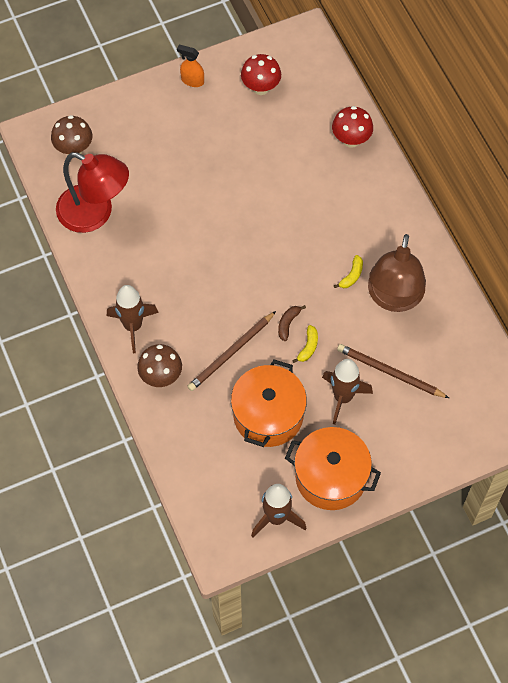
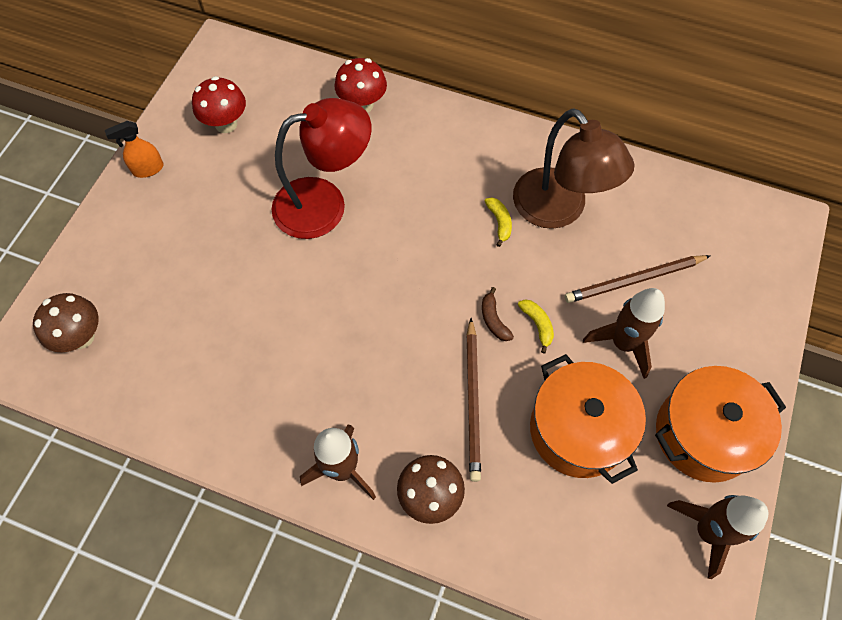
camera: 45 degrees left, 0 degrees up
red lamp [56,152,129,233] -> red lamp moved to [271,98,371,239]

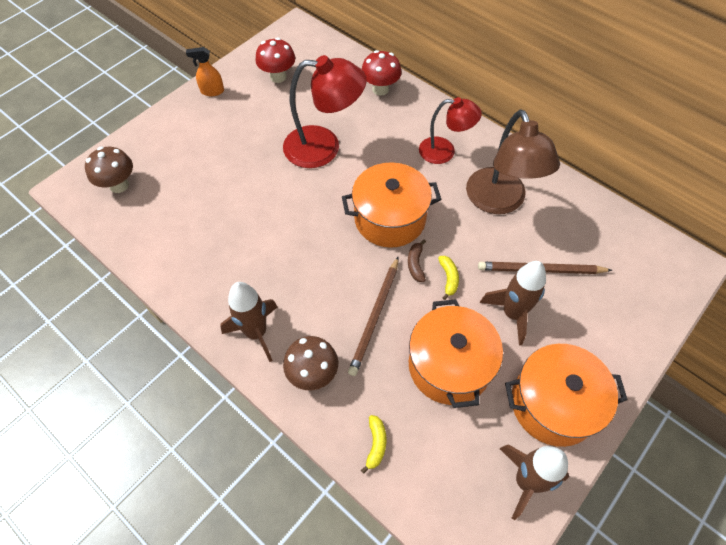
camera: 20 degrees right, 5 degrees down
yellow banana [485,197,512,247] -> yellow banana moved to [361,415,386,474]
none -> orange pot [342,162,441,248]
none -> red lamp [419,97,482,164]

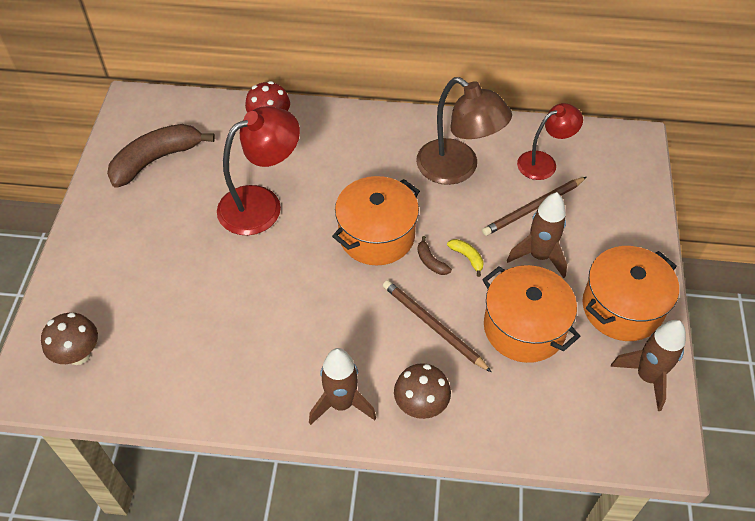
camera: 35 degrees left, 5 degrees down
orange spray bottle [186,47,224,96] -> none
red mushroom [255,38,295,83] -> brown banana [107,124,215,188]
brown pencil [348,257,398,376] -> brown pencil turned 150 degrees clockwise [383,280,492,372]
yellow banana [361,415,386,474] -> none
red lamp [419,97,482,164] -> red lamp moved to [517,103,583,180]

